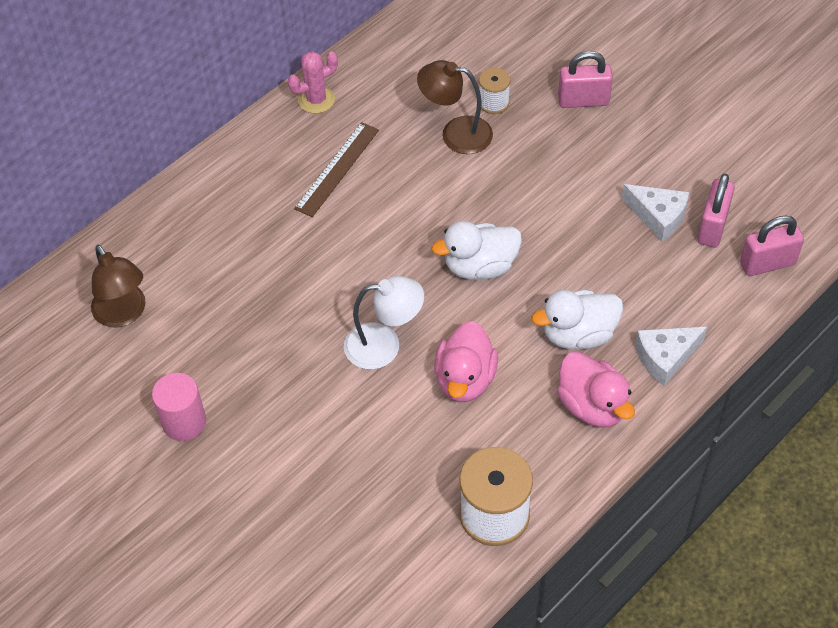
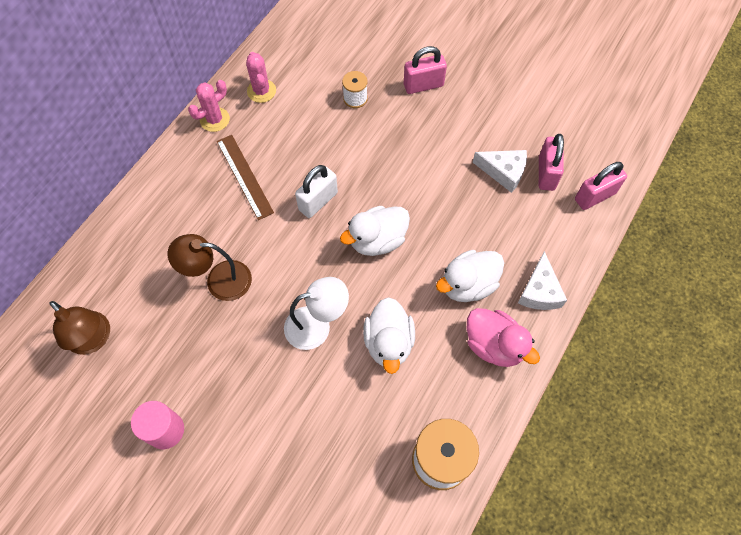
camera: 15 degrees left, 10 degrees up
brown ruler [294,122,379,217] -> brown ruler turned 45 degrees counterclockwise [217,135,274,220]
brown lamp [417,60,493,154] -> brown lamp moved to [168,234,252,301]
pink duck [434,321,498,402] -> white duck [363,297,415,374]
white cheese [635,327,707,386] -> white cheese turned 45 degrees counterclockwise [518,251,567,310]
none -> pink cactus [246,52,276,103]
none -> white padlock [295,165,338,218]

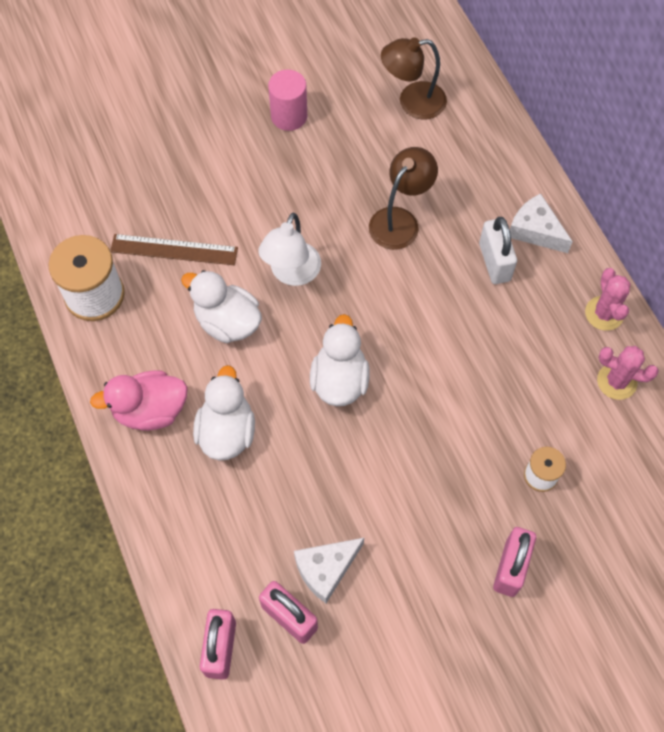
camera: 125 degrees right, 0 degrees up
brown ruler [217,135,274,220] -> brown ruler moved to [110,234,238,265]
white padlock [295,165,338,218] -> white padlock moved to [479,217,517,284]
white cheese [518,251,567,310] -> white cheese moved to [510,193,573,253]

